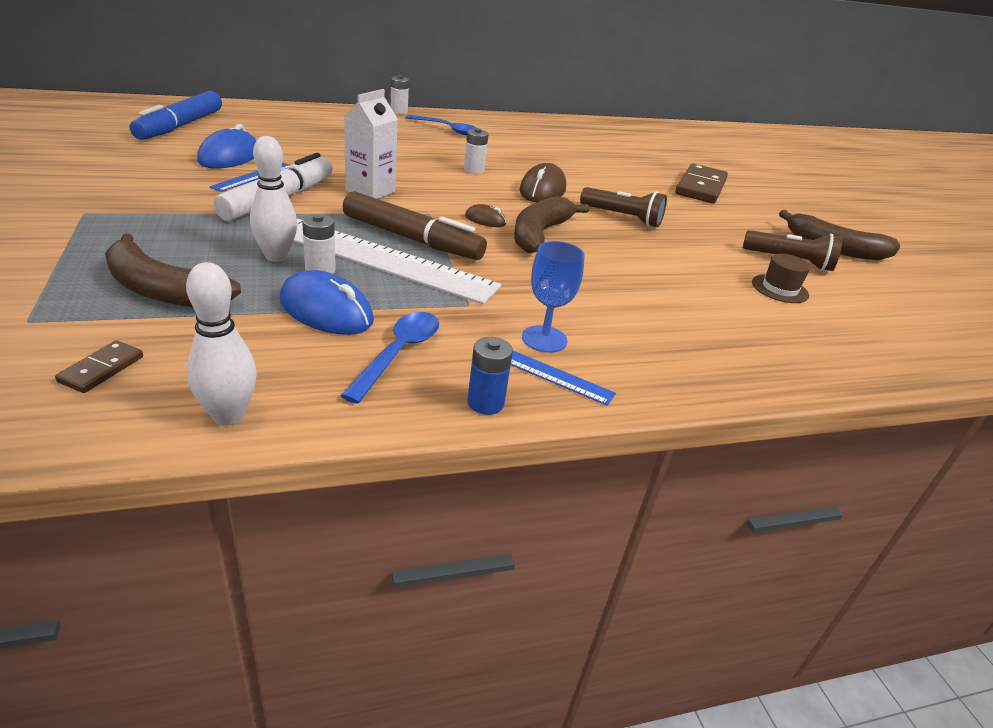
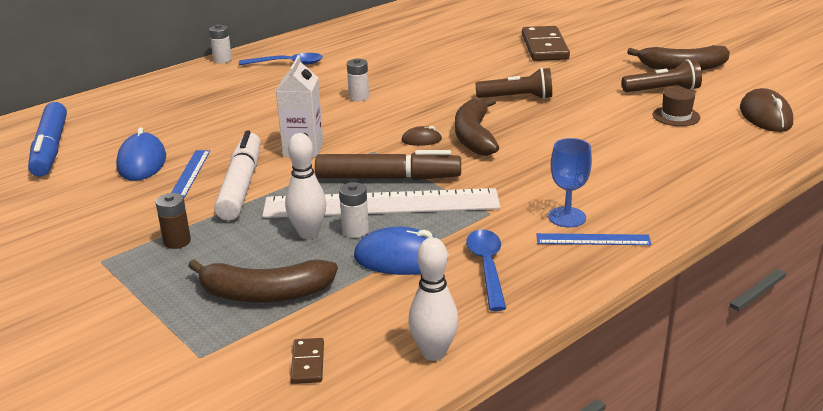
camera: 20 degrees left, 5 degrees down
blue battery [467,337,513,415] -> none
brown mouse [519,163,566,202] -> brown mouse moved to [740,88,793,132]
none -> brown battery [156,193,191,249]

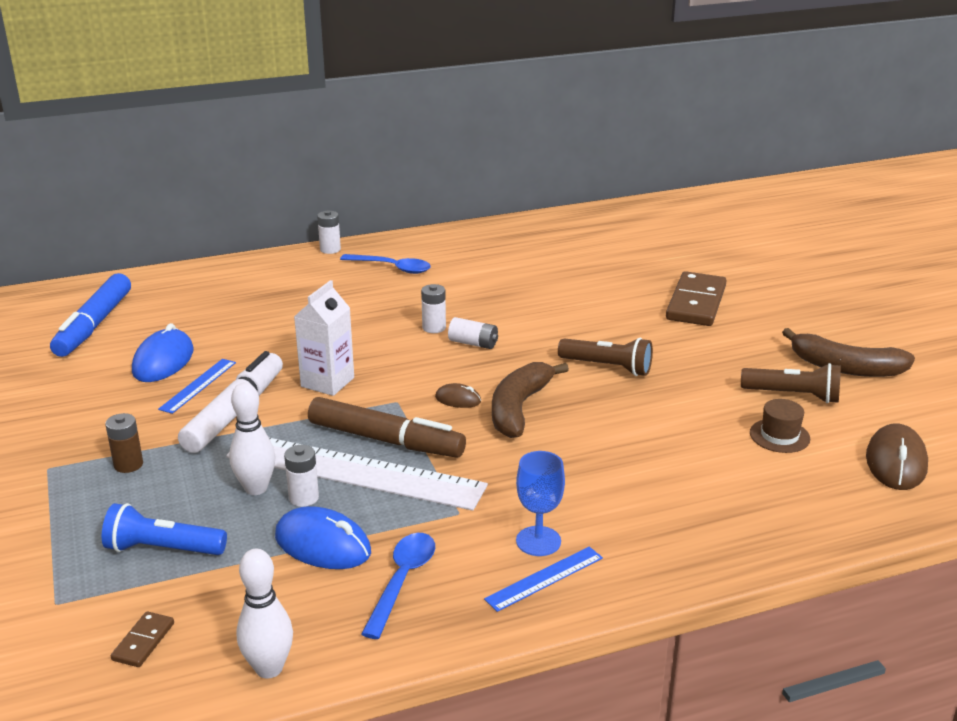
camera: 20 degrees right, 0 degrees up
brown banana [188,259,338,303] -> blue flashlight [102,503,227,555]
blue ruler [536,233,652,245] -> blue ruler turned 60 degrees counterclockwise [484,547,603,612]
none -> white battery [448,317,498,349]

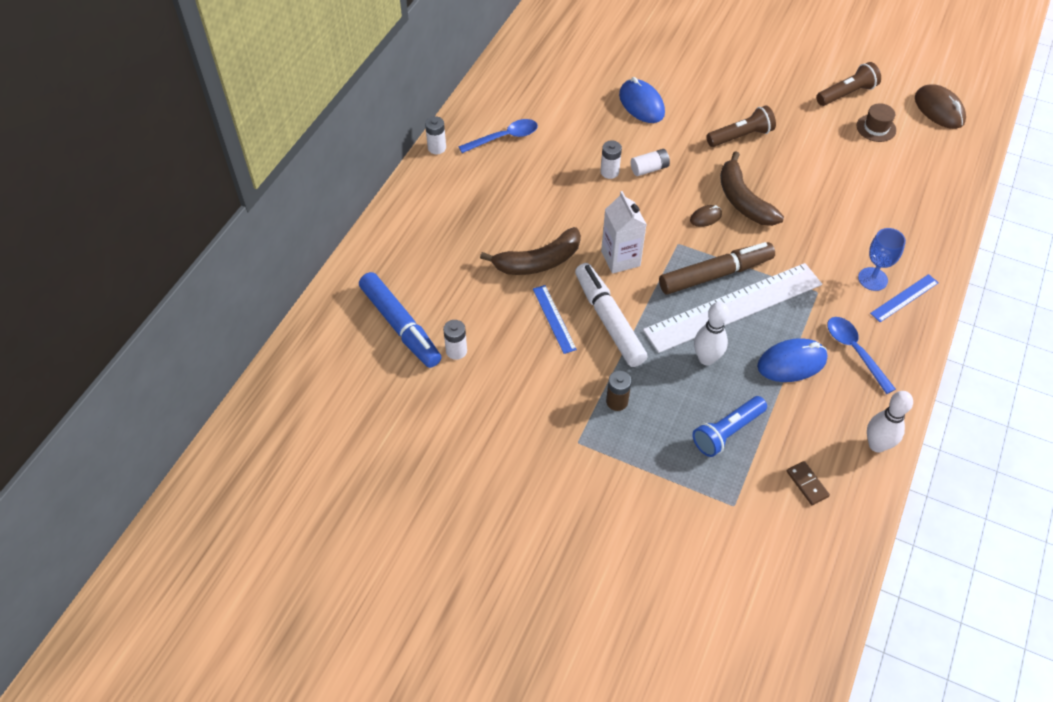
camera: 45 degrees left, 25 degrees up
blue mouse [132,323,194,382] -> blue mouse moved to [619,77,665,123]
white battery [284,445,319,507] -> white battery moved to [443,320,467,360]
blue ruler [484,547,603,612] -> blue ruler turned 45 degrees clockwise [870,274,939,322]
brown domino [666,271,727,326] -> none
brown banana [782,328,915,377] -> brown banana moved to [480,227,581,275]

